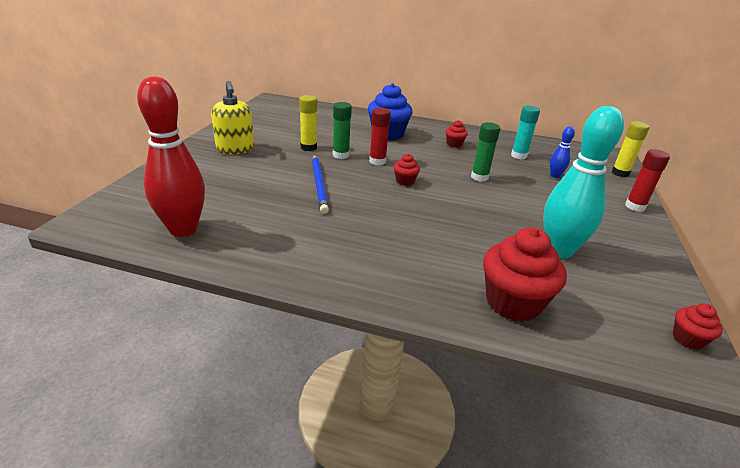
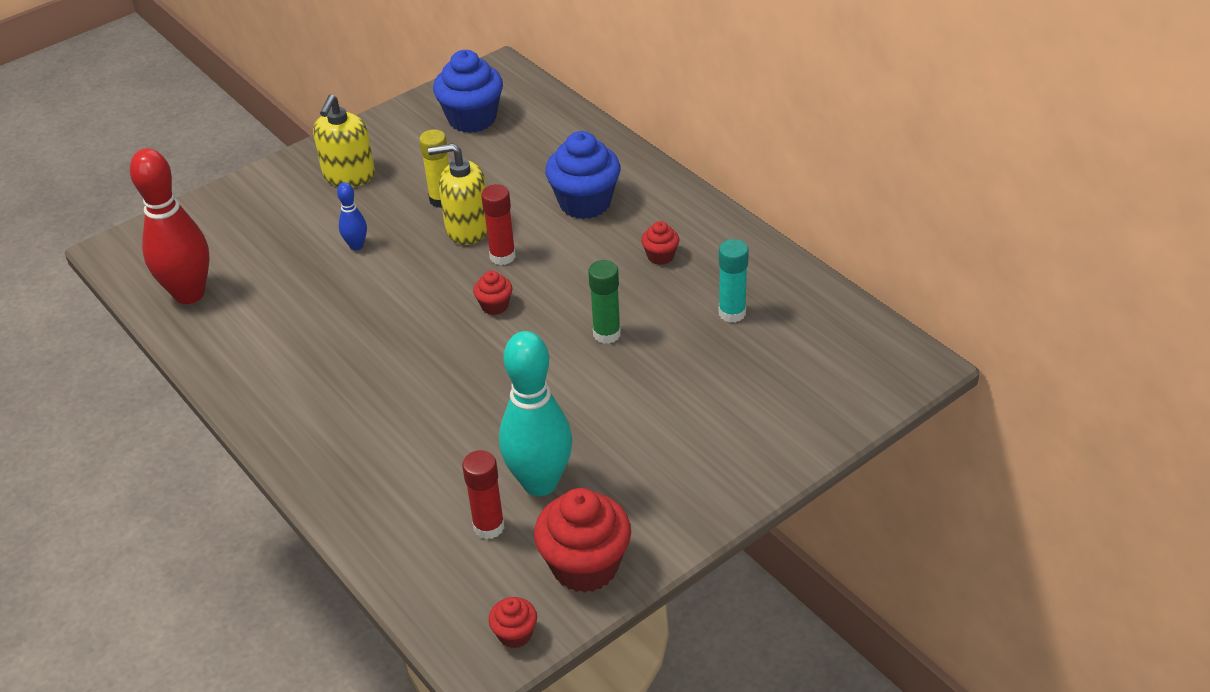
camera: 40 degrees right, 10 degrees up
blue pencil [312,155,329,214] -> none
green glue stick [333,102,352,159] -> yellow soap dispenser [428,143,487,245]
red cupcake [483,227,567,322] -> red cupcake moved to [534,488,631,593]
blue bowling pin [550,126,575,178] -> blue bowling pin moved to [337,182,367,250]
yellow glue stick [612,121,650,177] -> none
red glue stick [625,149,670,212] -> red glue stick moved to [462,450,505,539]
none -> blue cupcake [433,50,503,133]

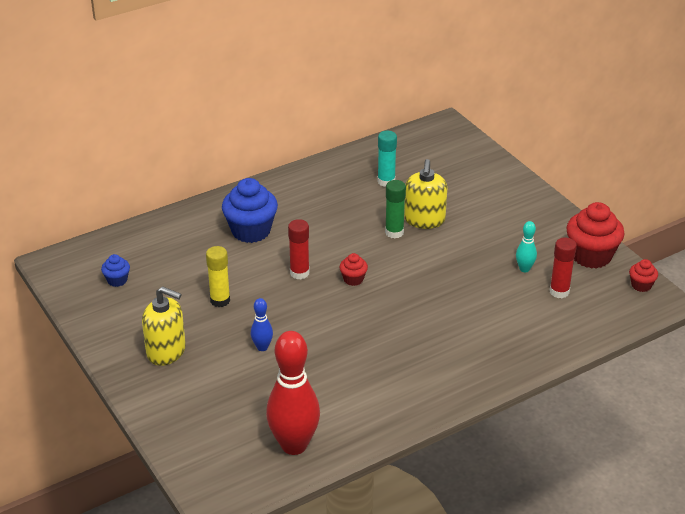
camera: 85 degrees left, 5 degrees down
yellow soap dispenser [428,143,487,245] -> yellow soap dispenser moved to [404,159,447,229]
blue cupcake [433,50,503,133] -> blue cupcake [101,254,130,287], size x0.49
turquoise bowling pin [499,331,572,496] -> turquoise bowling pin [516,221,537,272], size x0.46
red cupcake [641,221,679,265] -> none

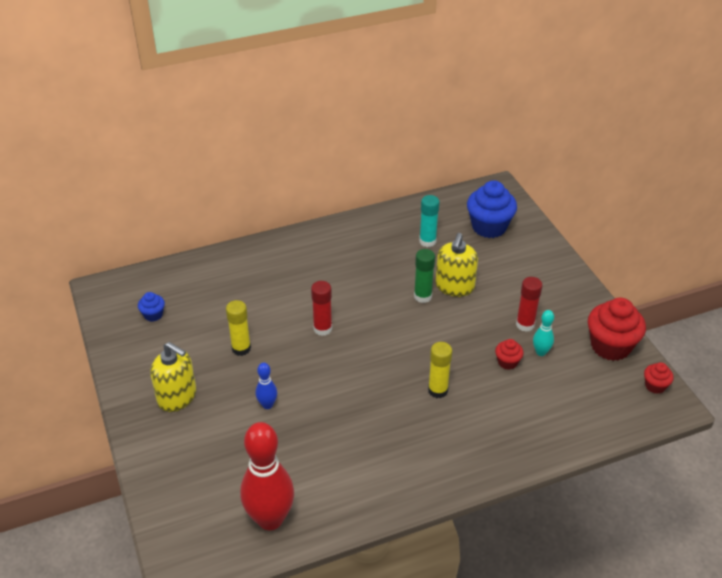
camera: 10 degrees right, 5 degrees up
blue cupcake [222,178,278,243] -> blue cupcake moved to [467,180,517,238]
red cupcake [339,253,368,286] -> red cupcake moved to [495,339,524,370]
red glue stick [550,238,577,298] -> red glue stick moved to [516,277,542,332]
none -> yellow glue stick [428,342,452,398]

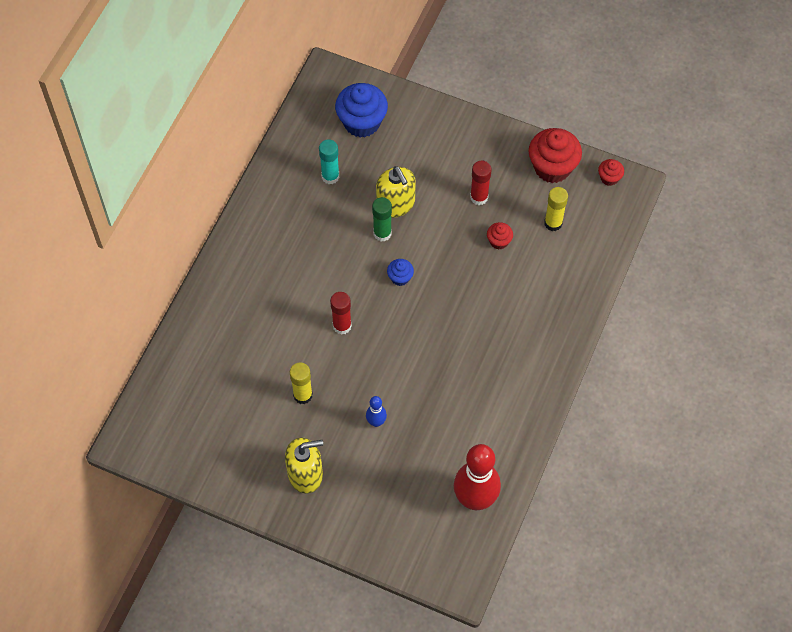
camera: 45 degrees left, 20 degrees up
blue cupcake [138,292,165,322] -> blue cupcake moved to [387,259,414,286]
yellow glue stick [428,342,452,398] -> yellow glue stick moved to [544,187,568,231]
turquoise bowling pin [533,310,554,356] -> none

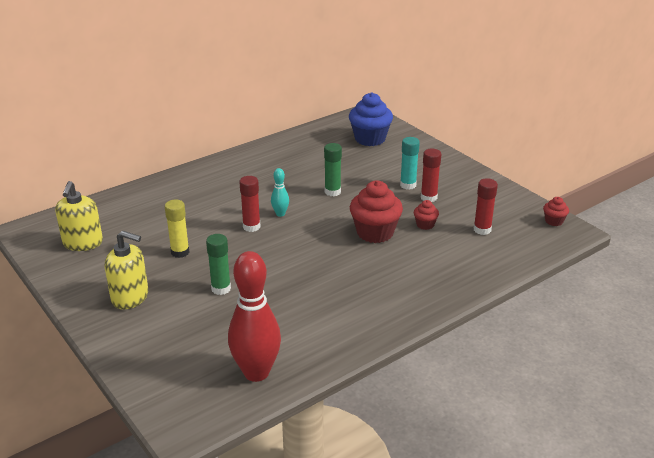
camera: 30 degrees right, 30 degrees down
turquoise glue stick [319,139,339,184] -> turquoise glue stick moved to [400,137,420,190]
blue bowling pin [366,396,387,427] -> green glue stick [206,234,231,295]
yellow soap dispenser [376,166,416,218] -> yellow soap dispenser moved to [55,181,103,251]
blue cupcake [387,259,414,286] -> none
red cupcake [529,128,582,183] -> red cupcake moved to [350,181,403,243]
yellow glue stick [544,187,568,231] -> red glue stick [474,178,498,235]
none -> turquoise bowling pin [271,168,289,217]

